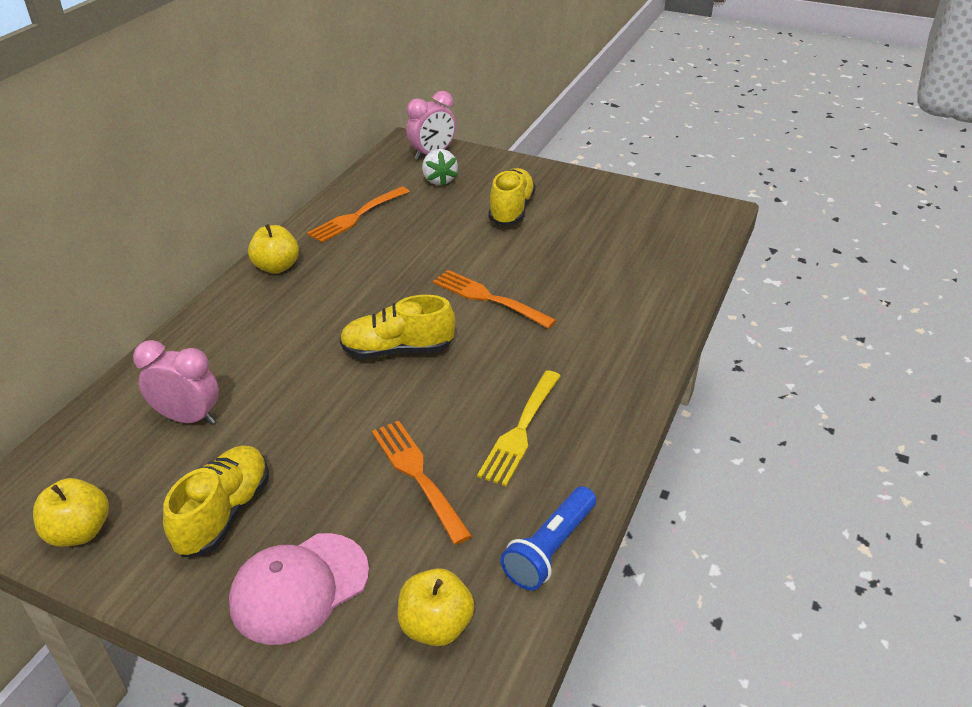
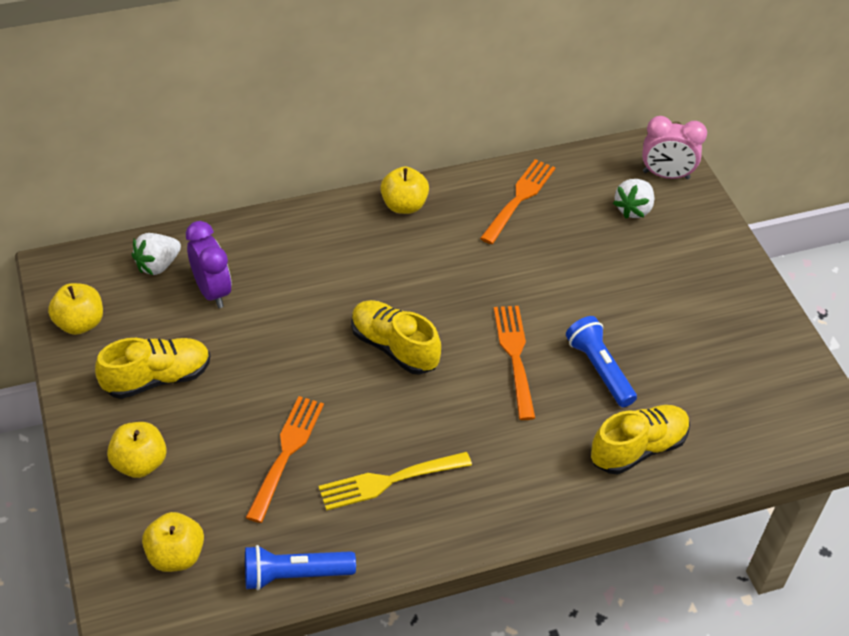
camera: 45 degrees right, 10 degrees up
pink clock [133,340,219,425] -> purple clock [186,221,232,308]
pink cap [229,533,369,645] -> yellow apple [107,422,167,478]
orange fork [307,187,410,243] -> orange fork turned 120 degrees clockwise [480,159,555,244]
yellow shoe [488,168,536,226] -> yellow shoe moved to [591,405,690,475]
none -> white strawberry [132,233,181,275]
none -> blue flashlight [566,316,637,407]

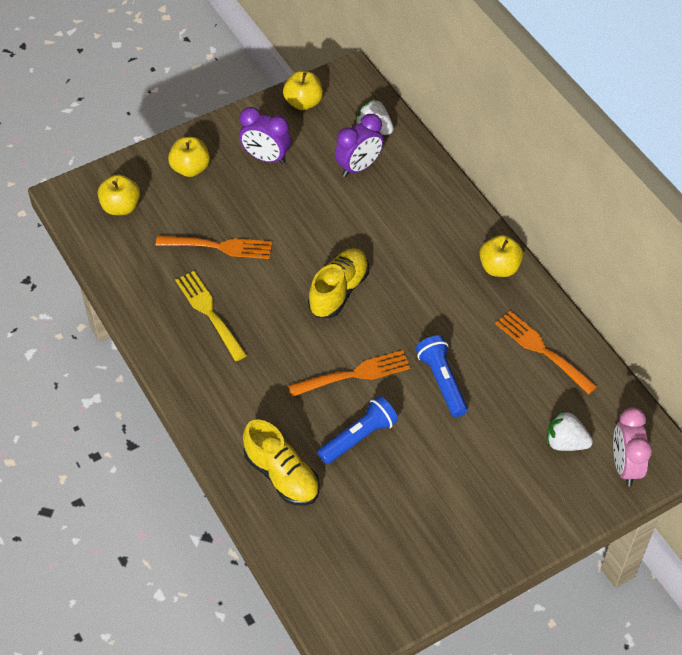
camera: 80 degrees right, 5 degrees up
yellow shoe [95,338,210,399] -> purple clock [239,107,291,164]
blue flashlight [245,545,356,590] -> blue flashlight moved to [416,335,468,417]
orange fork [480,159,555,244] -> orange fork turned 150 degrees counterclockwise [495,311,598,395]

